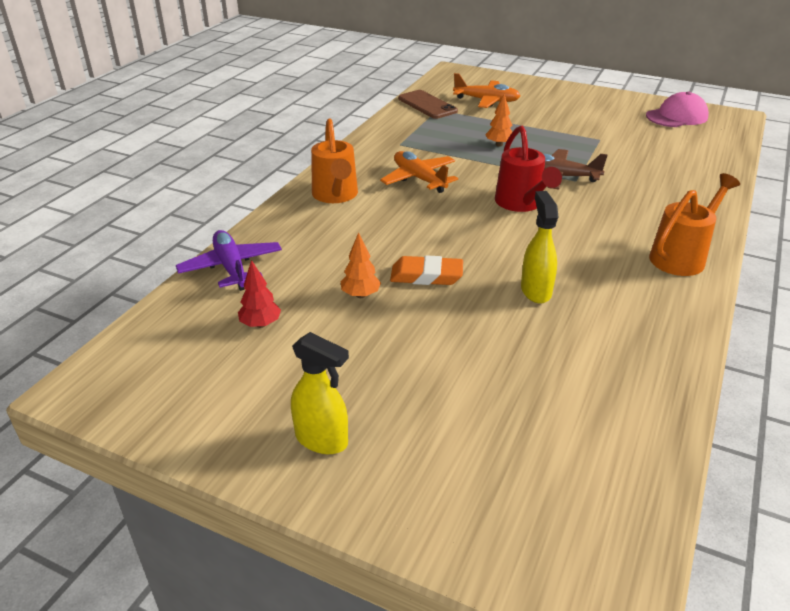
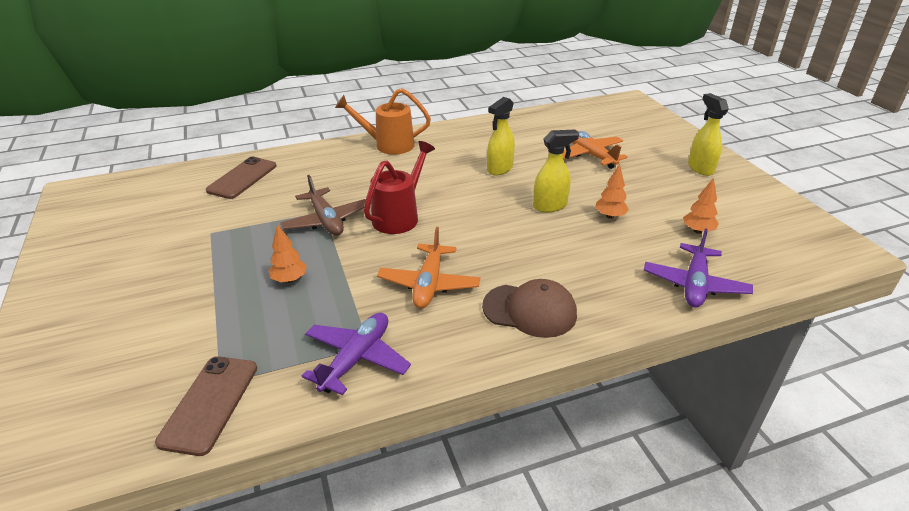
camera: 135 degrees left, 0 degrees up
red tree [238,260,281,328] -> orange tree [683,178,719,234]
orange watering can [311,119,358,203] -> brown cap [482,279,577,338]
orange eraser [390,255,463,285] -> yellow spray bottle [533,130,579,212]
orange plane [453,73,520,108] -> orange plane moved to [563,130,628,169]
pink cap [646,92,709,127] -> none
none -> brown phone [206,157,277,199]
none -> purple plane [302,313,411,395]

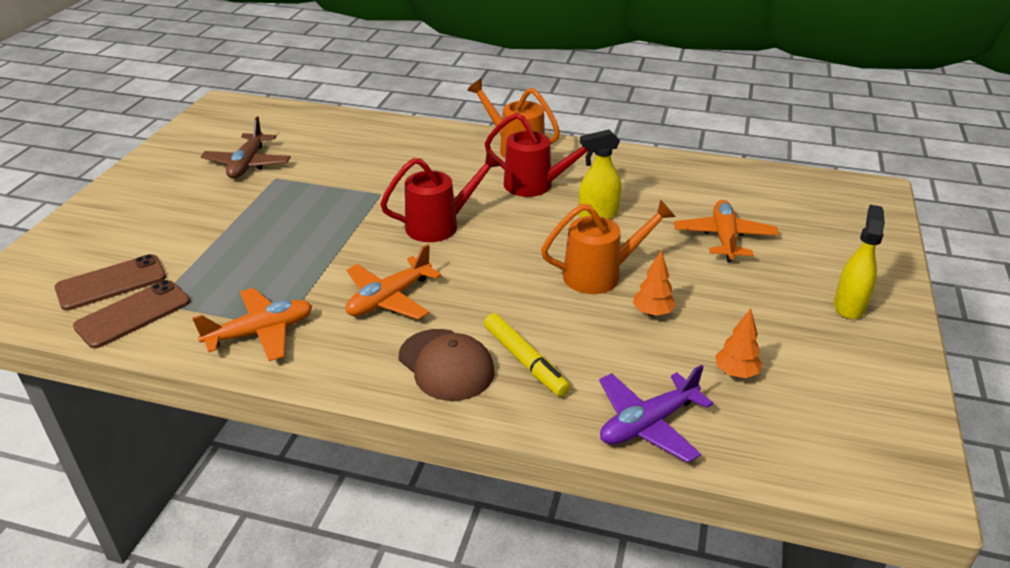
camera: 35 degrees right, 0 degrees up
brown phone [206,157,277,199] -> brown phone moved to [54,254,166,311]
orange tree [269,224,307,283] -> none
brown plane [280,175,366,236] -> brown plane moved to [200,117,291,179]
purple plane [302,313,411,395] -> orange plane [192,288,312,361]
yellow spray bottle [533,130,579,212] -> orange watering can [541,199,676,294]
none -> yellow marker [484,313,570,397]
none -> red watering can [485,113,595,197]

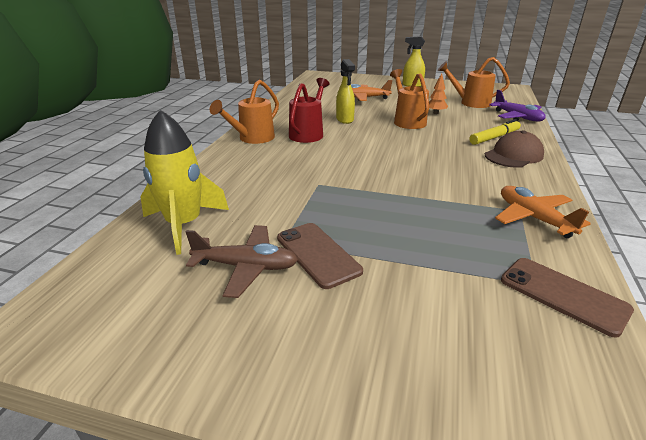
camera: 90 degrees left, 5 degrees down
brown phone [54,254,166,311] -> brown phone moved to [277,223,363,289]
orange plane [346,244,441,320] -> none
red watering can [380,151,502,242] -> none
orange tree [715,309,762,378] -> orange watering can [438,57,510,108]
none -> yellow rocket [140,110,229,255]

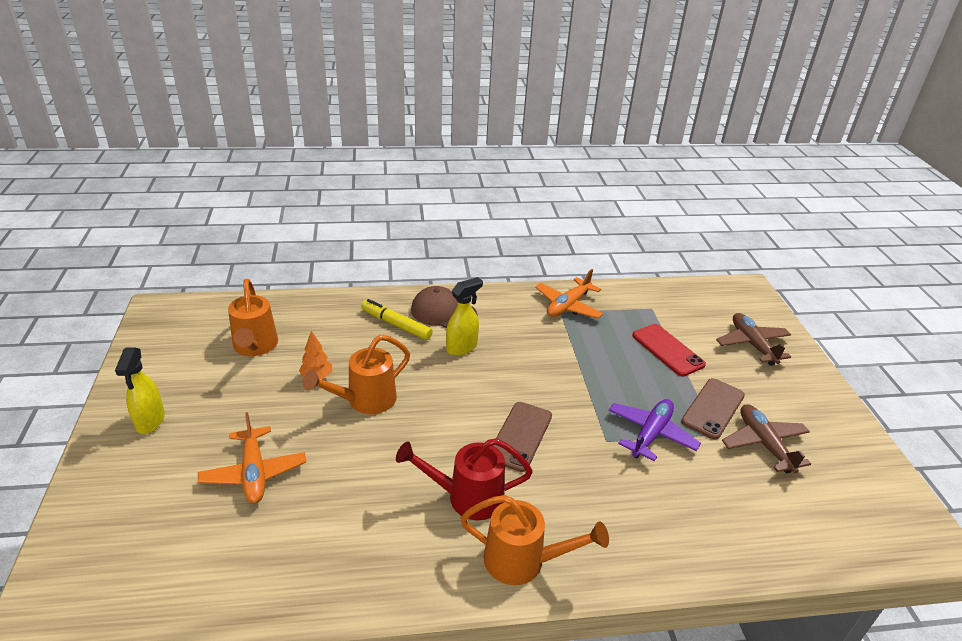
camera: 115 degrees left, 5 degrees up
yellow rocket [140,110,229,255] -> none
yellow spray bottle [336,59,355,124] -> yellow spray bottle moved to [446,277,483,356]
purple plane [489,90,546,121] -> purple plane moved to [609,399,701,461]
brown phone [501,258,634,338] -> brown phone moved to [492,402,552,472]
none -> red phone [632,324,706,377]
none -> brown plane [716,313,791,366]

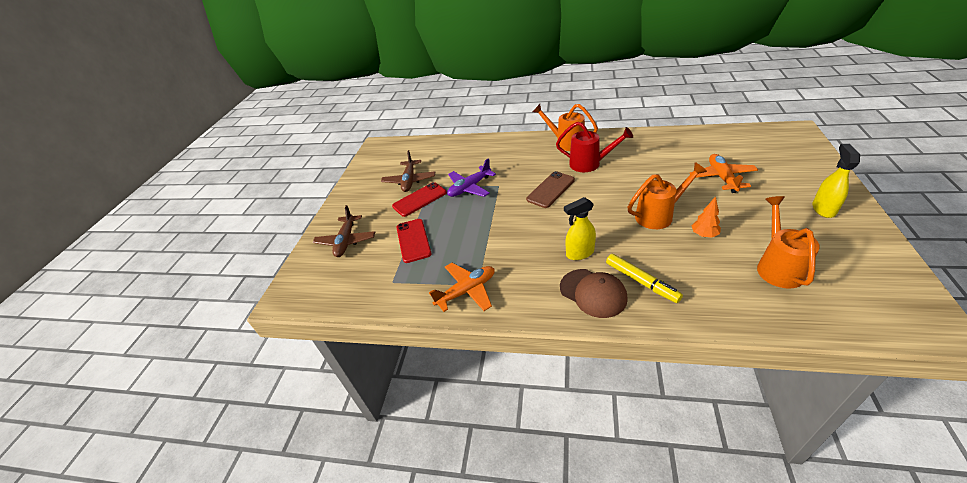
camera: 155 degrees left, 5 degrees up
brown phone [681,378,745,440] -> red phone [392,182,447,217]

